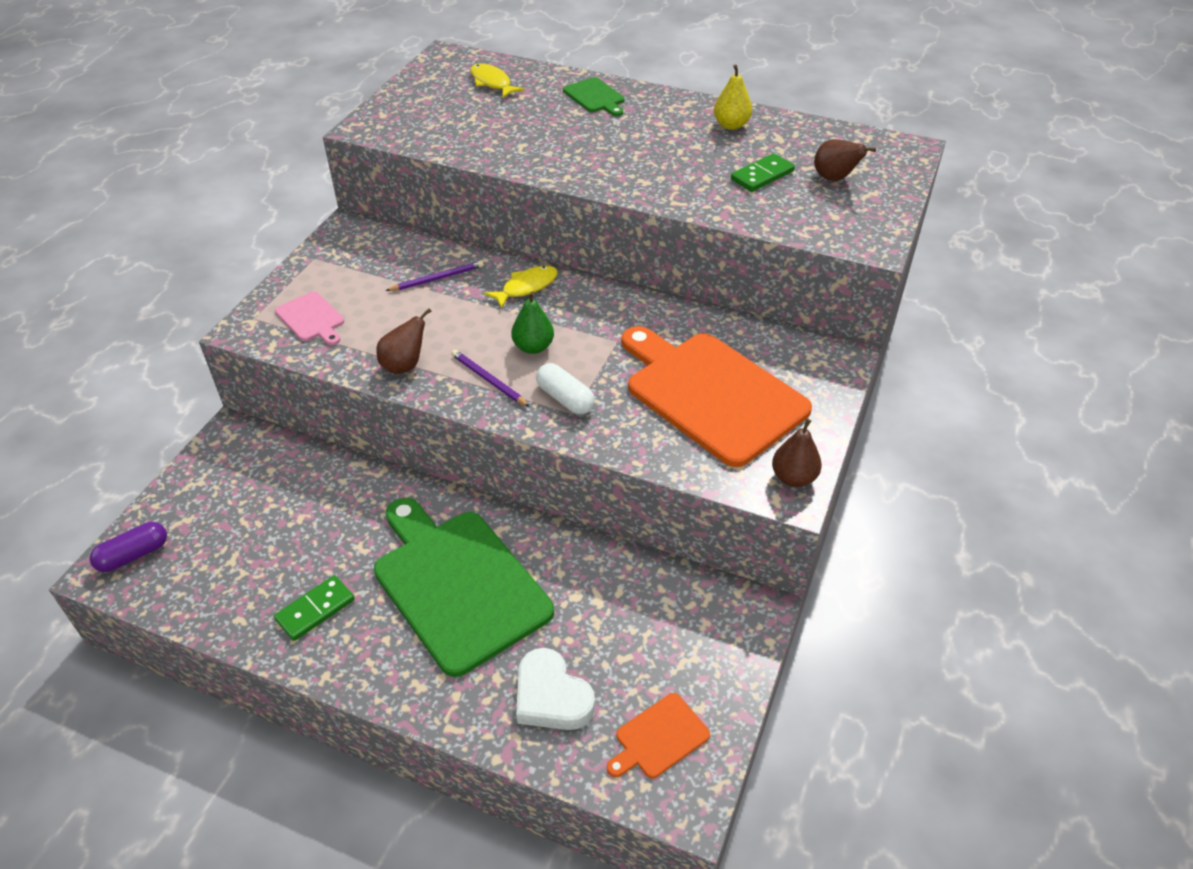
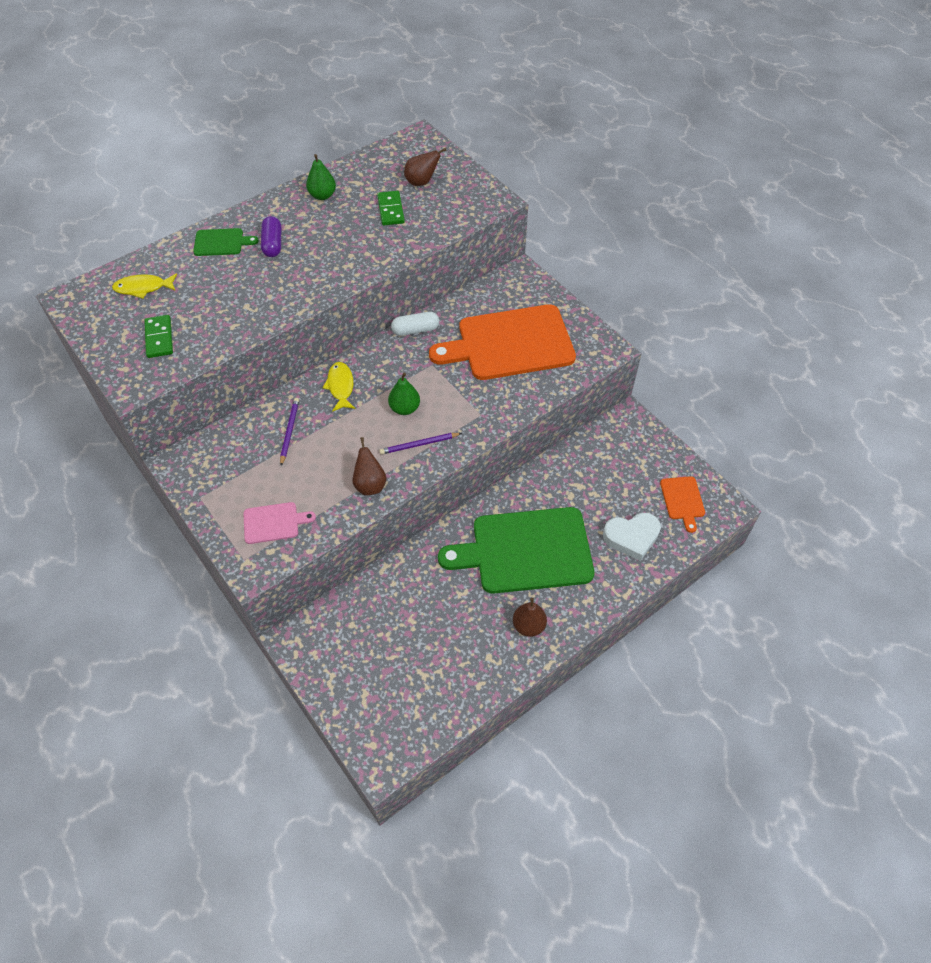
camera: 60 degrees left, 10 degrees up
purple capsule [90,522,167,572] -> purple capsule moved to [261,216,281,257]
green domino [274,575,355,641] -> green domino moved to [144,315,173,358]
white capsule [536,363,595,415] -> white capsule moved to [391,312,439,336]
yellow pear [714,65,752,130] -> green pear [306,154,336,200]
brown pear [772,419,822,487] -> brown pear moved to [513,598,547,637]

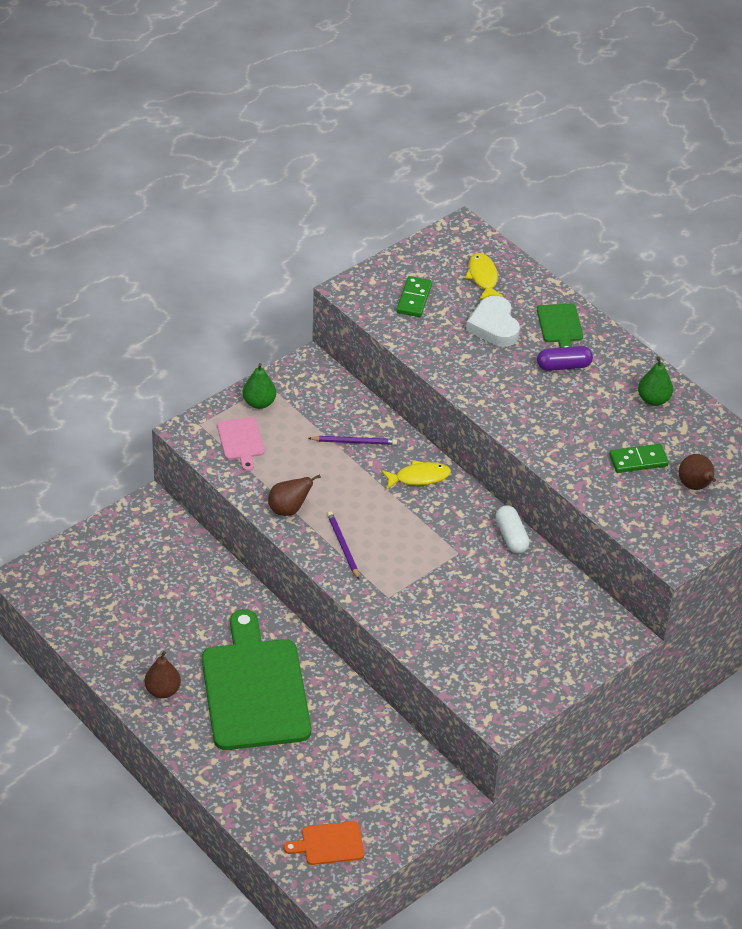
camera: 85 degrees right, 10 degrees down
green domino [144,315,173,358] -> green domino turned 60 degrees counterclockwise [396,276,432,317]
green pear [388,373,420,415] -> green pear moved to [243,363,276,409]
orange cutting board [429,304,576,380] -> none
white heart [603,513,661,561] -> white heart moved to [466,296,520,347]

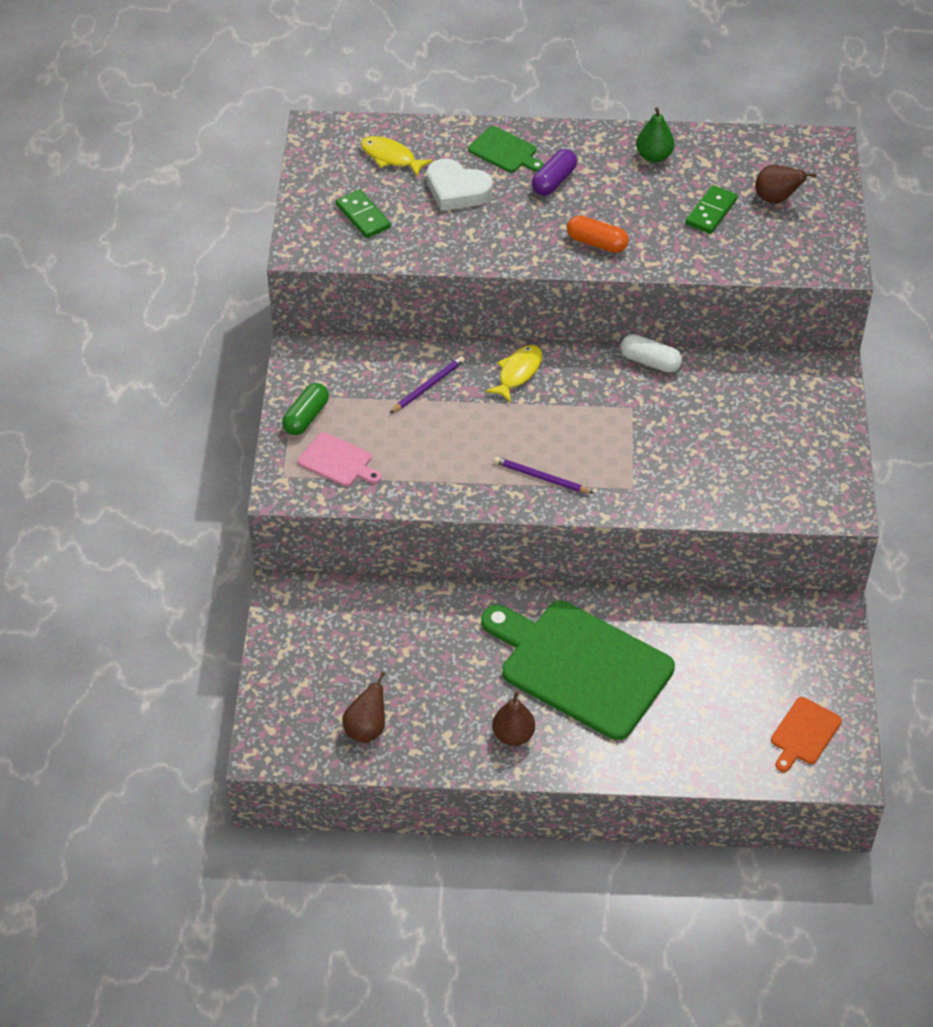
camera: 45 degrees left, 5 degrees up
green pear [243,363,276,409] -> green capsule [282,383,329,435]
brown pear [268,474,321,516] -> brown pear moved to [343,672,386,743]
none -> orange capsule [567,215,629,253]

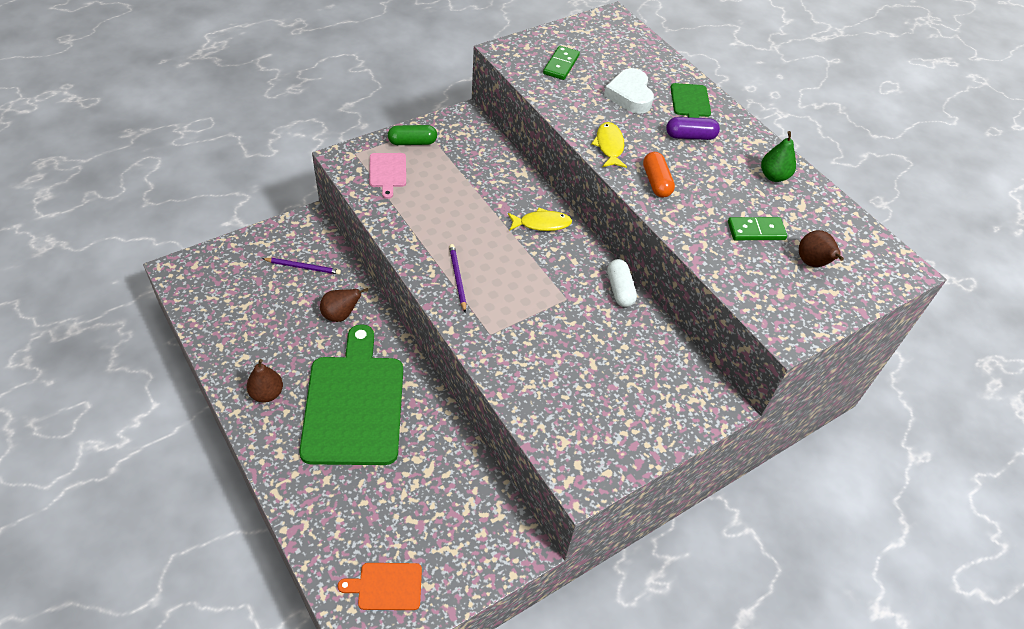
camera: 50 degrees right, 0 degrees up
brown pear [343,672,386,743] -> brown pear moved to [320,288,368,322]
yellow fish [361,136,433,177] -> yellow fish moved to [591,122,627,168]
purple pencil [390,356,465,413] -> purple pencil moved to [262,258,341,275]

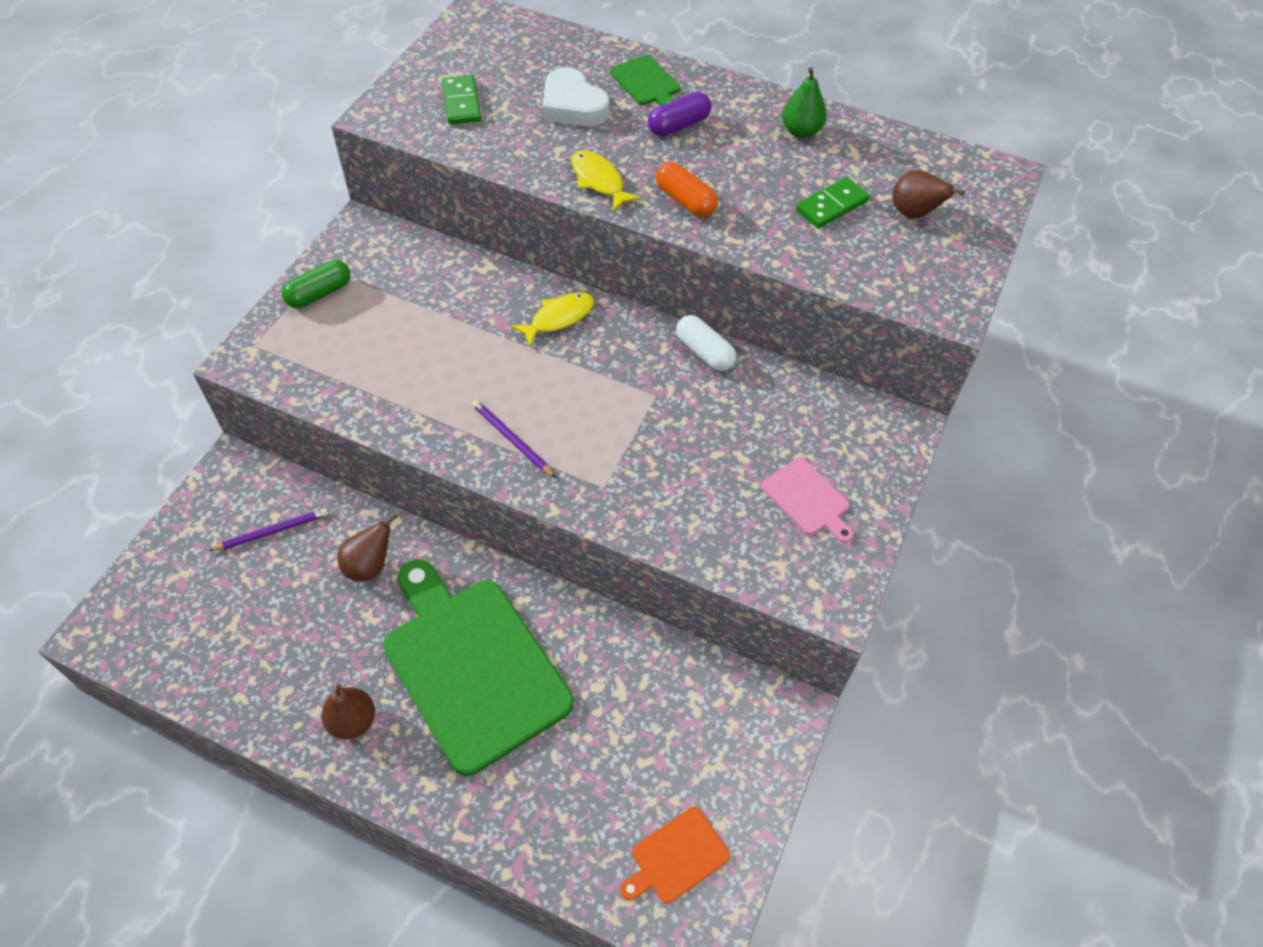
camera: 30 degrees left, 5 degrees up
pink cutting board [369,153,406,199] -> pink cutting board moved to [761,458,854,543]

